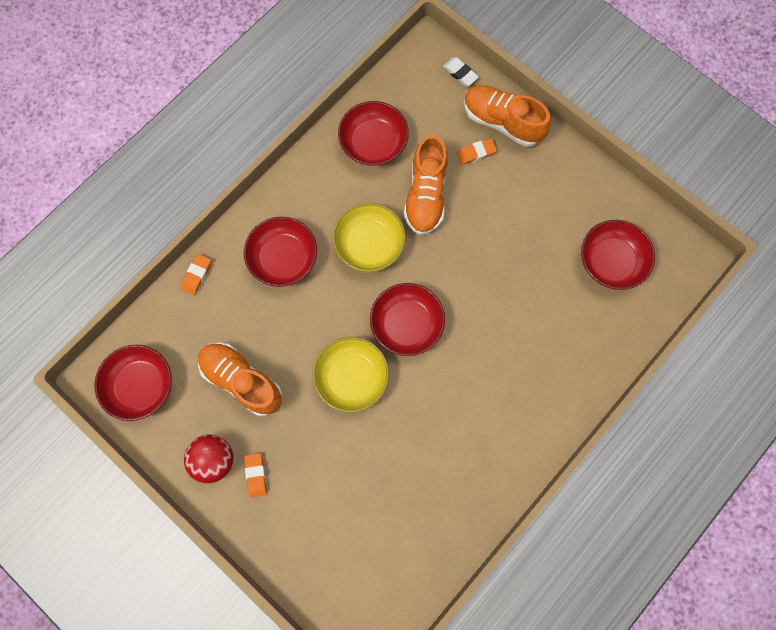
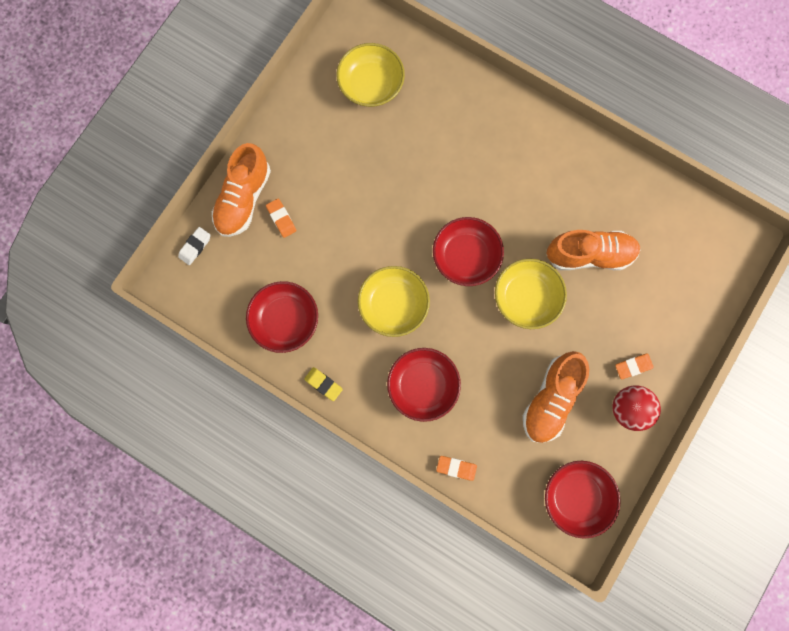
camera: 100 degrees left, 5 degrees up
orange shoe [404,135,448,235] -> orange shoe moved to [546,230,640,270]
red bowl [581,220,655,290] -> yellow bowl [337,43,405,107]
none -> yellow eraser [304,367,343,401]

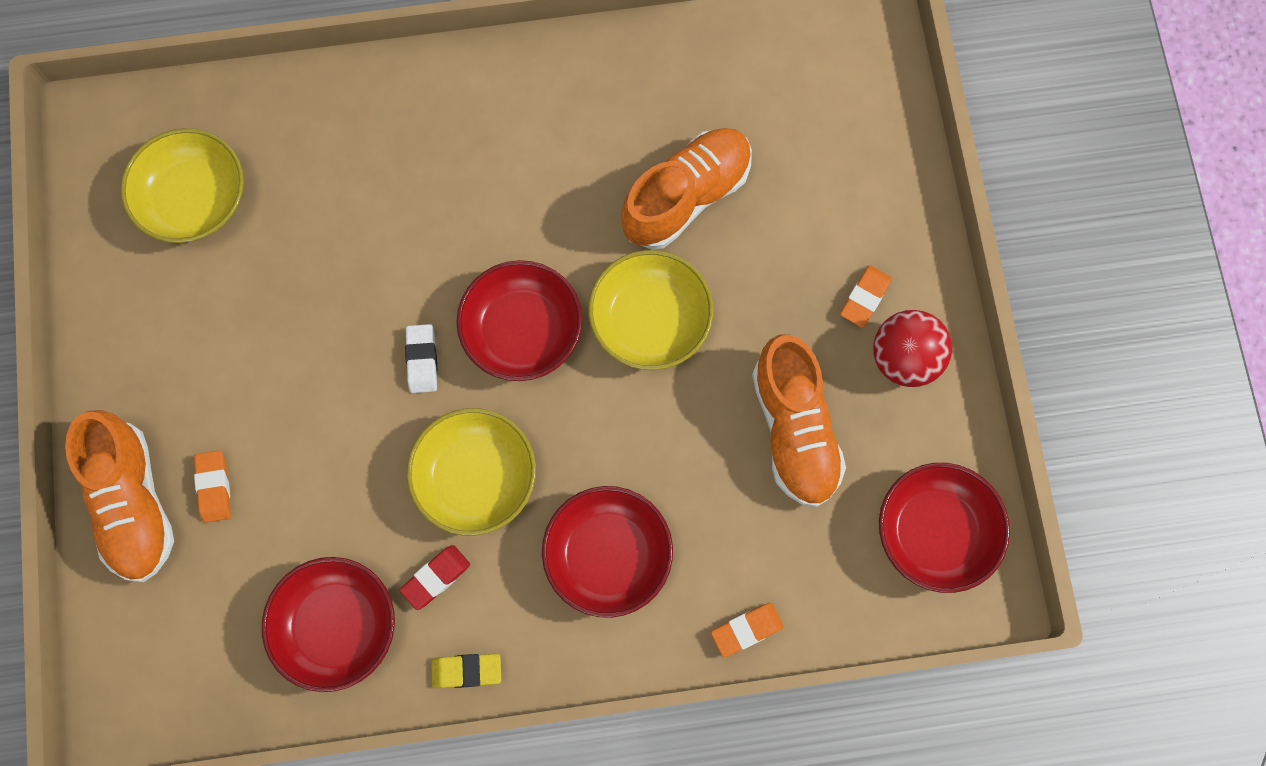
camera: 40 degrees left, 5 degrees down
white eraser [178,227,210,265] -> white eraser moved to [405,324,437,393]
orange eraser [266,199,297,238] -> orange eraser turned 60 degrees clockwise [194,450,231,523]
none -> red eraser [400,545,470,610]

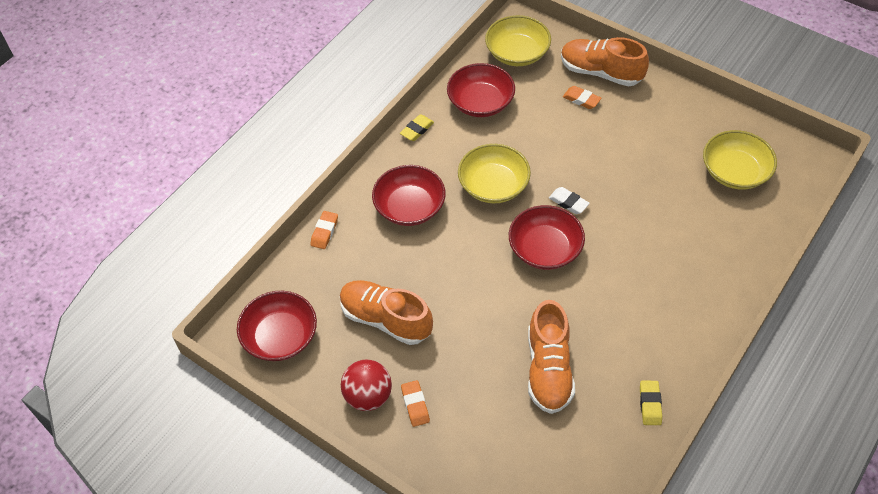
camera: 135 degrees right, 20 degrees down
red eraser [400,545,470,610] -> none
yellow bowl [588,250,713,370] -> yellow bowl moved to [485,15,551,66]
none -> yellow eraser [640,381,662,425]

